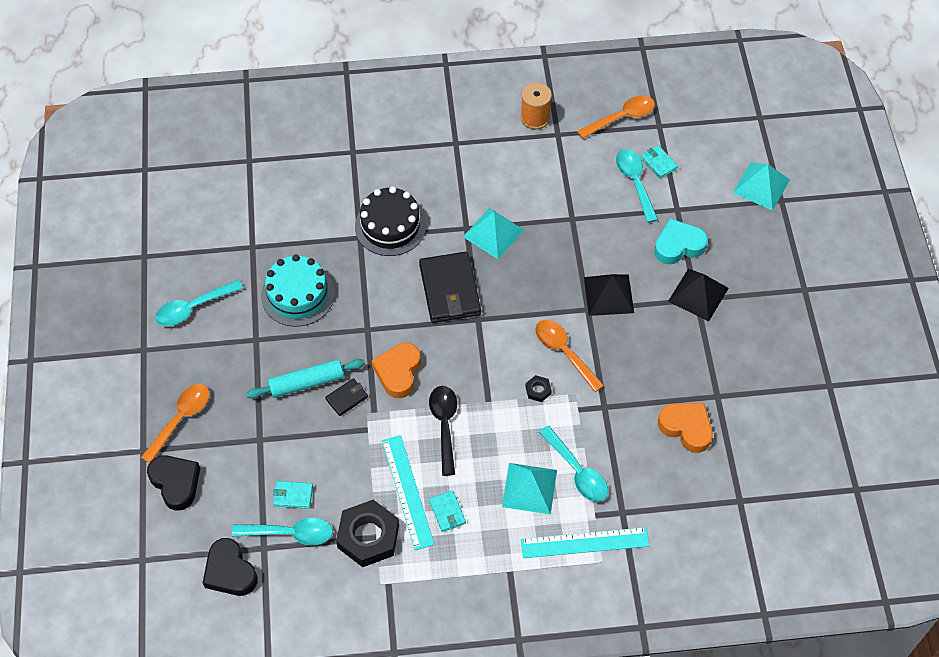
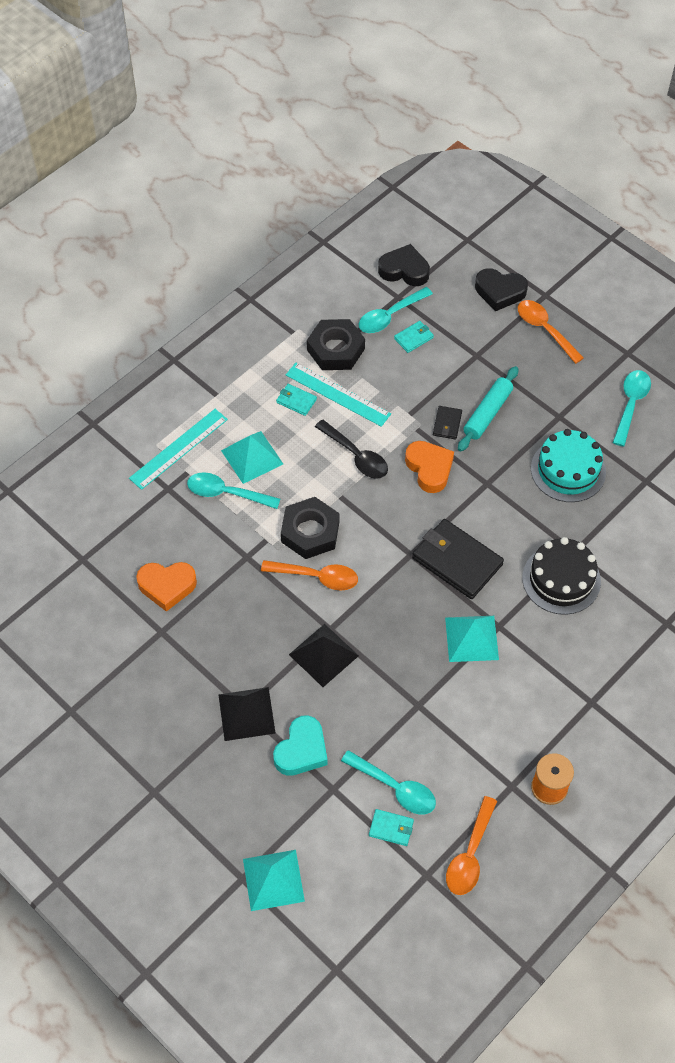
camera: 140 degrees right, 0 degrees up
orange spoon [141,384,210,463] -> orange spoon turned 150 degrees clockwise [517,300,584,364]
black nut [525,375,552,402] -> black nut [281,497,339,559], size x2.29

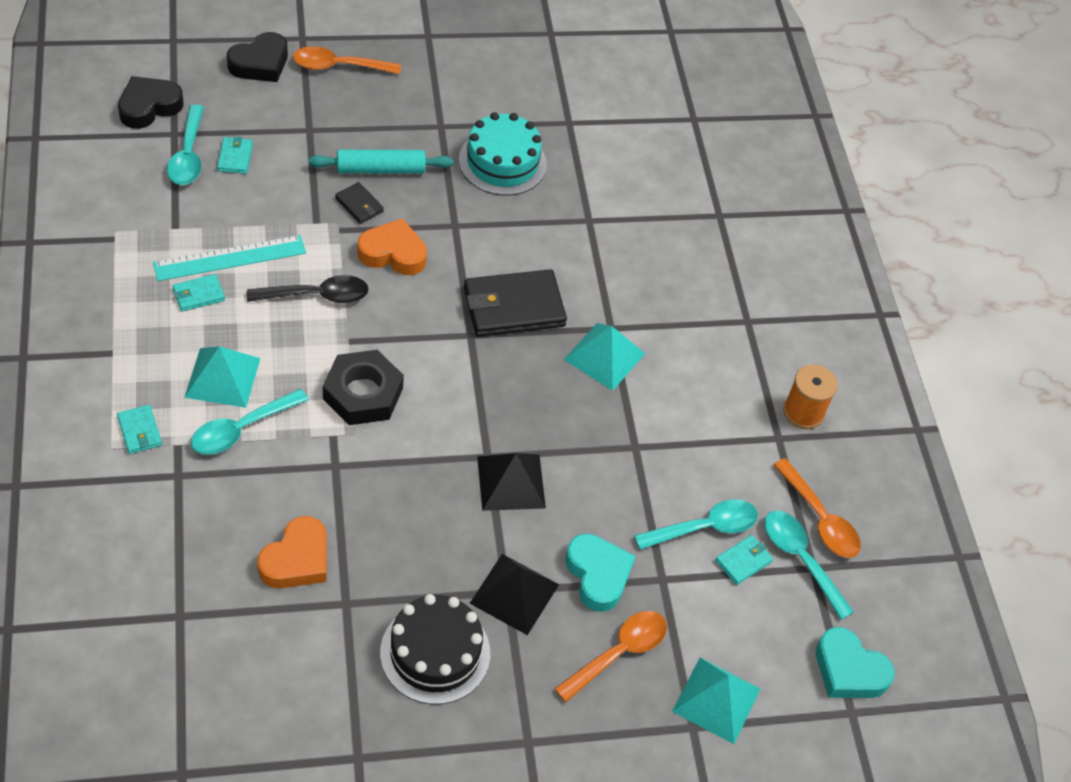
camera: 60 degrees left, 5 degrees down
turquoise ruler [129,409,228,490] -> turquoise wallet [117,405,162,454]
orange spoon [261,560,358,591] -> orange spoon moved to [555,611,667,702]
black nut [307,319,365,370] -> none
turquoise rolling pin [458,366,518,452] -> turquoise rolling pin turned 75 degrees counterclockwise [309,150,453,174]
black cake [522,537,601,615] -> black cake moved to [380,594,490,704]
turquoise spoon [613,370,651,446] -> turquoise spoon moved to [764,511,854,620]
none -> turquoise heart [816,627,894,698]

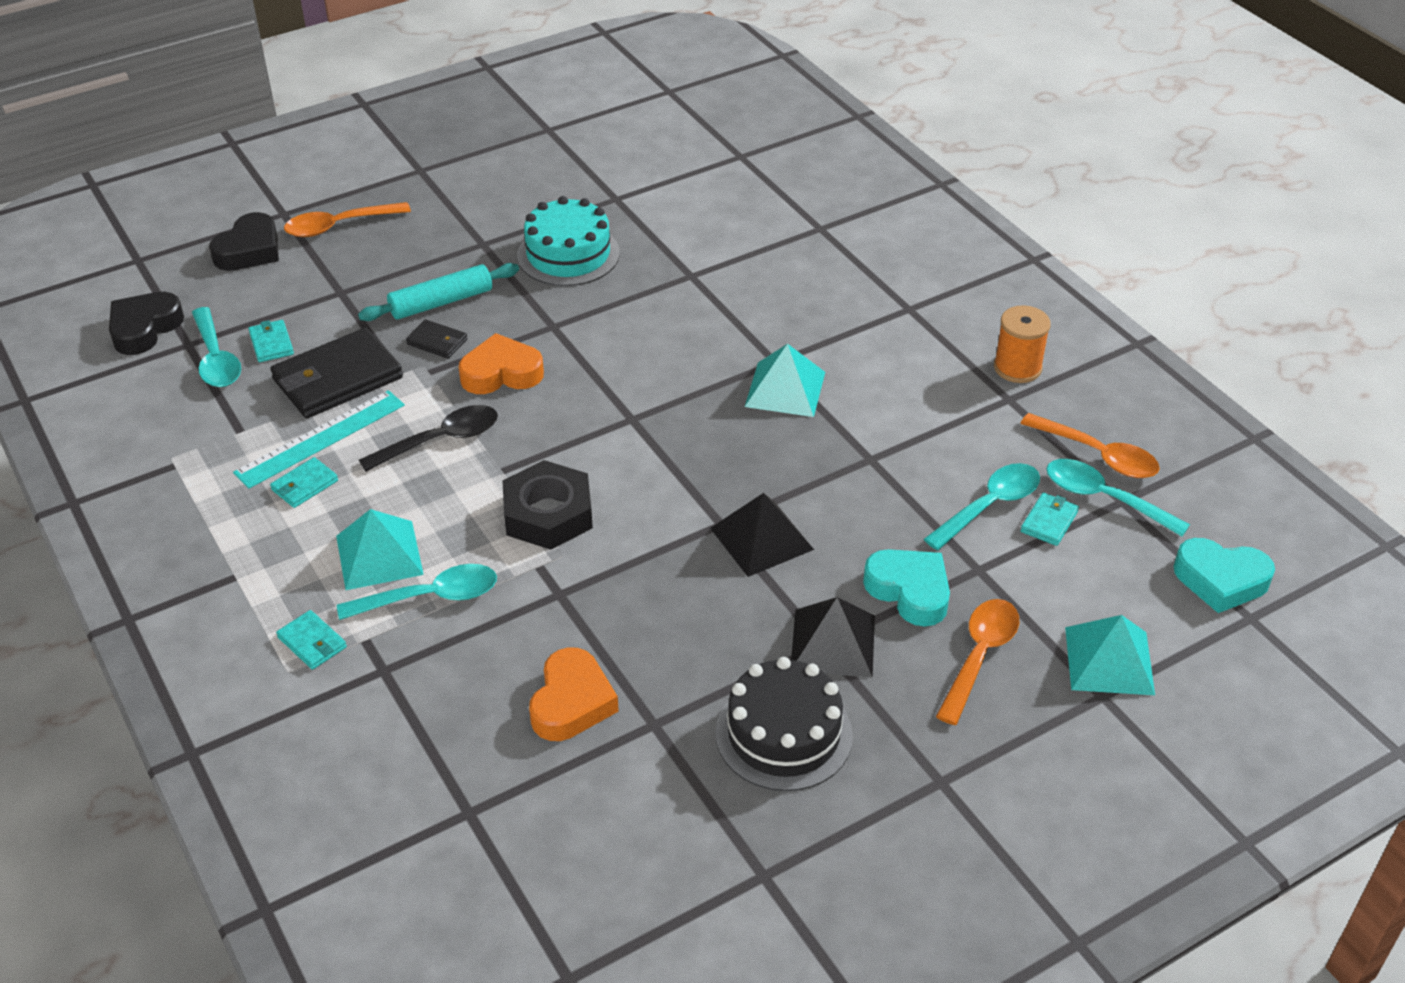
camera: 15 degrees left, 10 degrees down
turquoise spoon [191,389,309,455] -> turquoise spoon turned 135 degrees counterclockwise [337,564,497,620]
black wallet [464,269,567,337] -> black wallet moved to [270,328,403,418]

